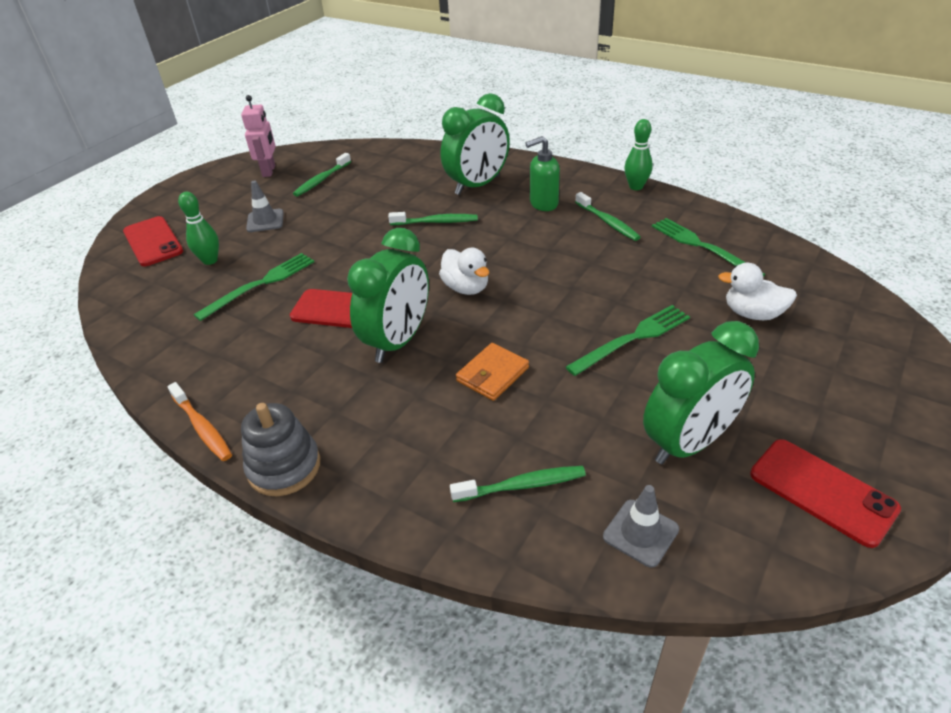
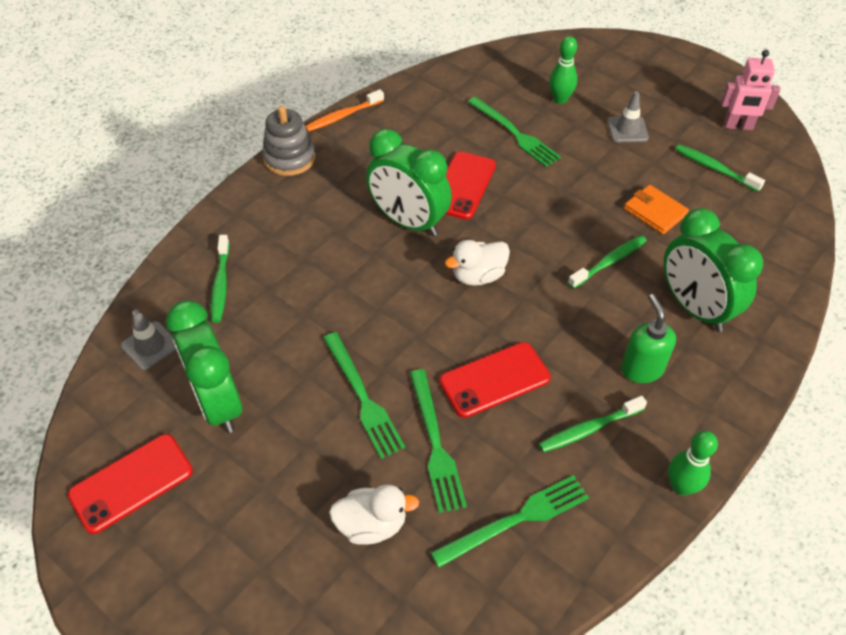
camera: 95 degrees right, 10 degrees up
red phone [123,216,183,266] -> red phone moved to [439,342,551,418]
green toothbrush [388,212,478,225] -> green toothbrush turned 135 degrees counterclockwise [568,235,647,289]
orange wallet [456,343,529,401] -> orange wallet moved to [624,185,689,234]
white duck [718,263,797,320] -> white duck turned 60 degrees clockwise [329,484,419,545]
none -> green fork [410,369,467,513]

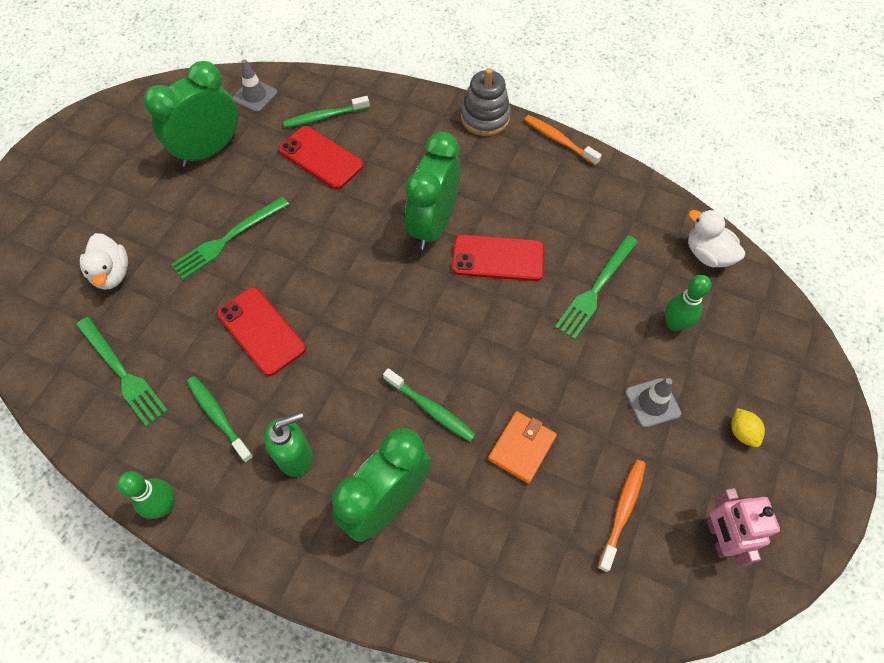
camera: 75 degrees right, 10 degrees up
red phone [68,434,193,534] -> red phone moved to [279,126,364,189]
green fork [410,369,467,513] -> none
white duck [445,240,510,286] -> white duck moved to [688,209,745,267]
green toothbrush [675,145,765,192] -> orange toothbrush [597,459,646,572]
none -> yellow lemon [731,408,765,447]

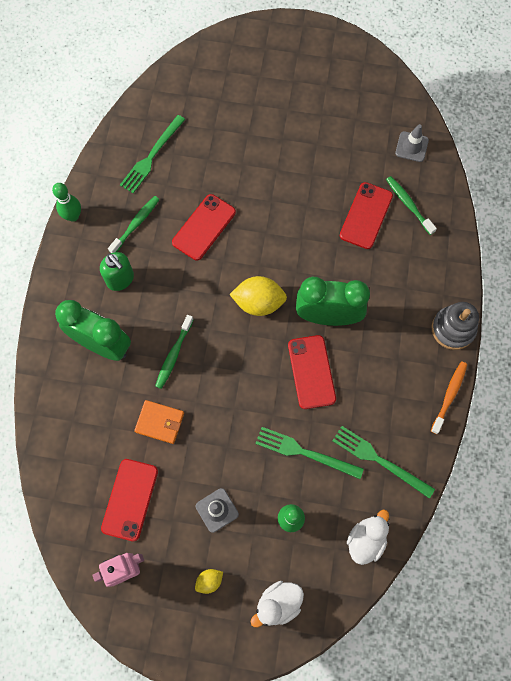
camera: 75 degrees right, 10 degrees up
white duck [80,233,128,290] -> white duck moved to [251,581,304,627]
green clock [144,61,238,167] -> none
green fork [171,197,289,280] -> green fork moved to [332,426,435,499]
orange toothbrush [597,459,646,572] -> red phone [101,459,158,541]
none -> yellow lemon [229,276,287,316]

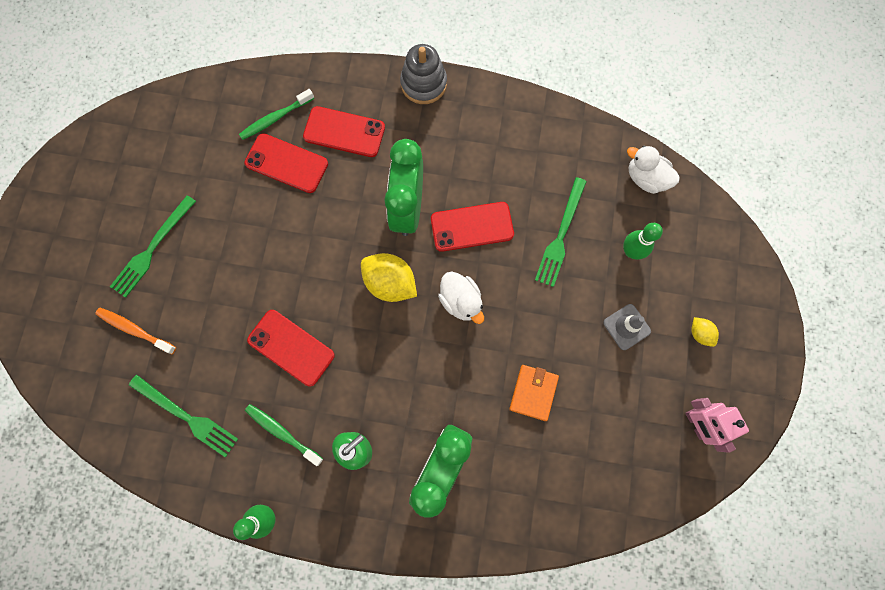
camera: 90 degrees left, 5 degrees up
red phone [101,459,158,541] -> red phone moved to [303,106,385,157]
green toothbrush [155,315,194,389] -> none
yellow lemon [229,276,287,316] -> yellow lemon turned 60 degrees counterclockwise [361,253,417,302]
white duck [251,581,304,627] -> white duck moved to [438,271,484,324]
green fork [332,426,435,499] -> green fork moved to [110,195,196,298]
grey traffic cone [395,124,429,162] -> none
orange toothbrush [431,361,467,434] -> orange toothbrush moved to [95,308,176,354]

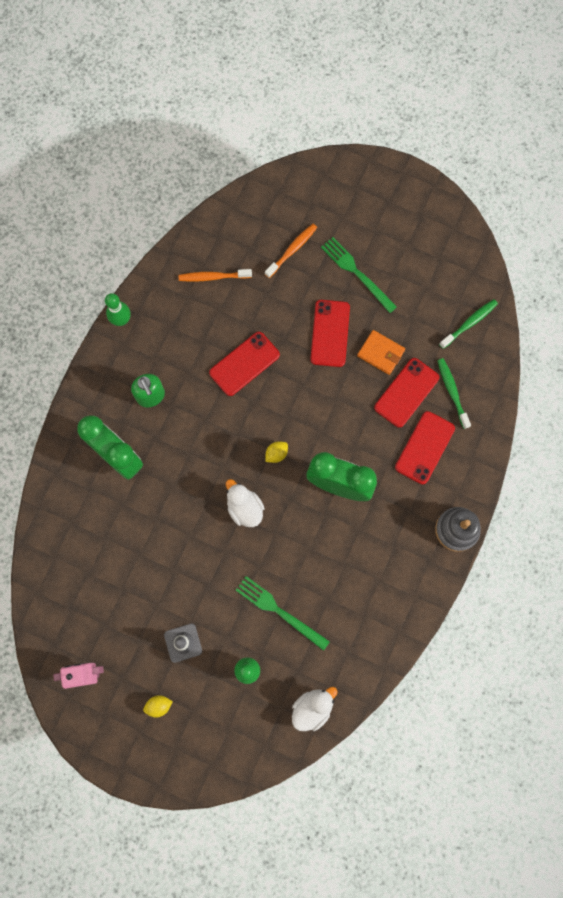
camera: 105 degrees right, 0 degrees up
green fork [129,375,238,457] -> orange toothbrush [179,269,252,282]
green toothbrush [245,404,323,466] -> green toothbrush moved to [439,299,498,349]
yellow lemon [361,253,417,302] -> yellow lemon [265,441,288,463], size x0.51
red phone [431,202,514,252] -> red phone moved to [310,300,350,367]
white duck [438,271,484,324] -> white duck turned 75 degrees clockwise [226,479,265,527]
orange wallet [509,365,559,421] -> orange wallet moved to [357,330,405,375]

